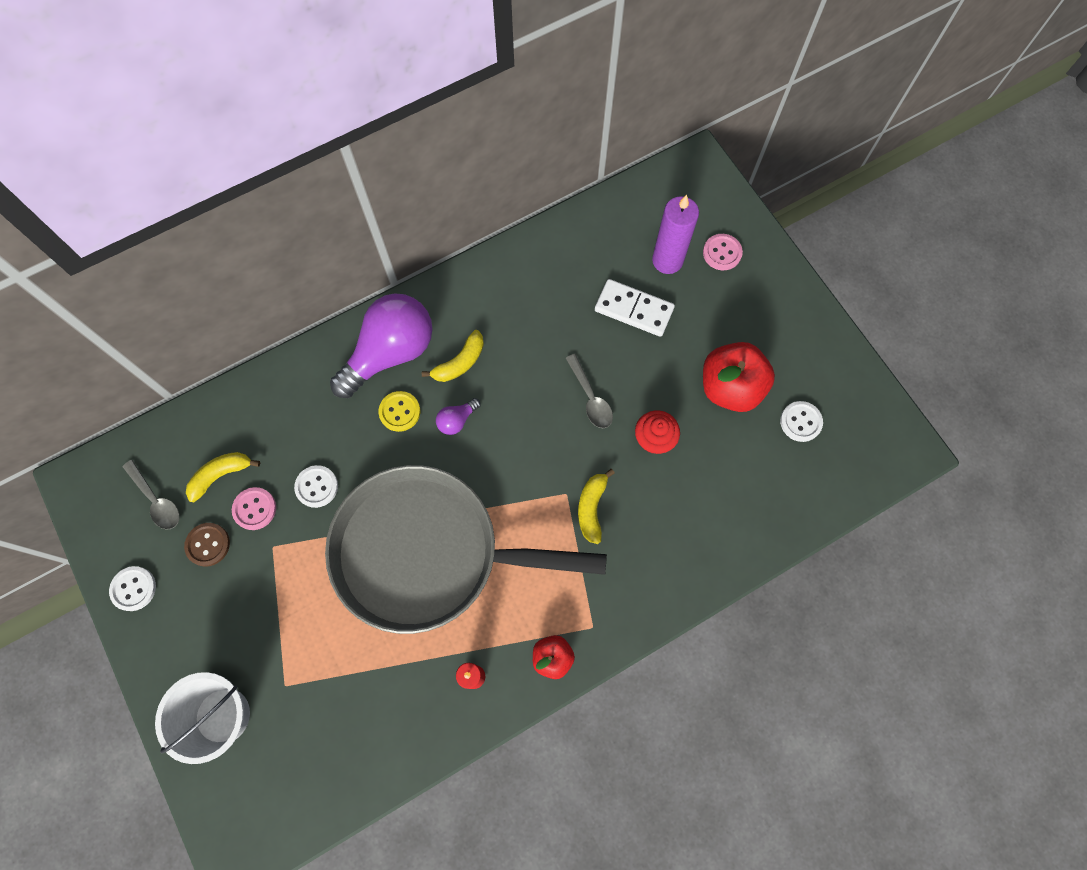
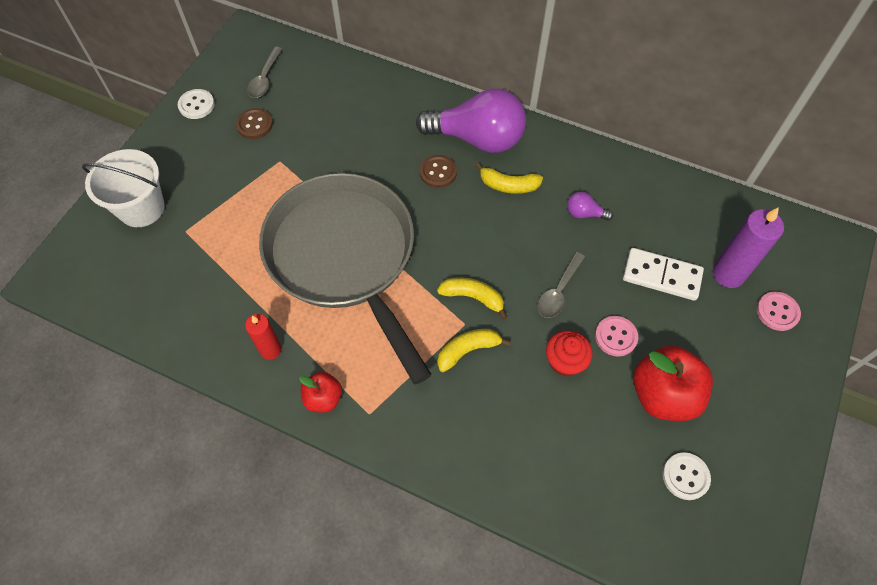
camera: 55 degrees right, 10 degrees down
yellow banana [186,452,260,502] -> yellow banana moved to [437,277,508,319]
pink button [232,487,276,530] -> pink button moved to [595,316,638,357]
white button [294,465,338,508] -> none
yellow button [379,391,420,432] -> brown button [420,155,457,188]
purple light bulb [436,398,481,435] -> purple light bulb moved to [567,192,613,221]
white domino [595,279,675,337] -> white domino turned 60 degrees counterclockwise [623,248,704,301]

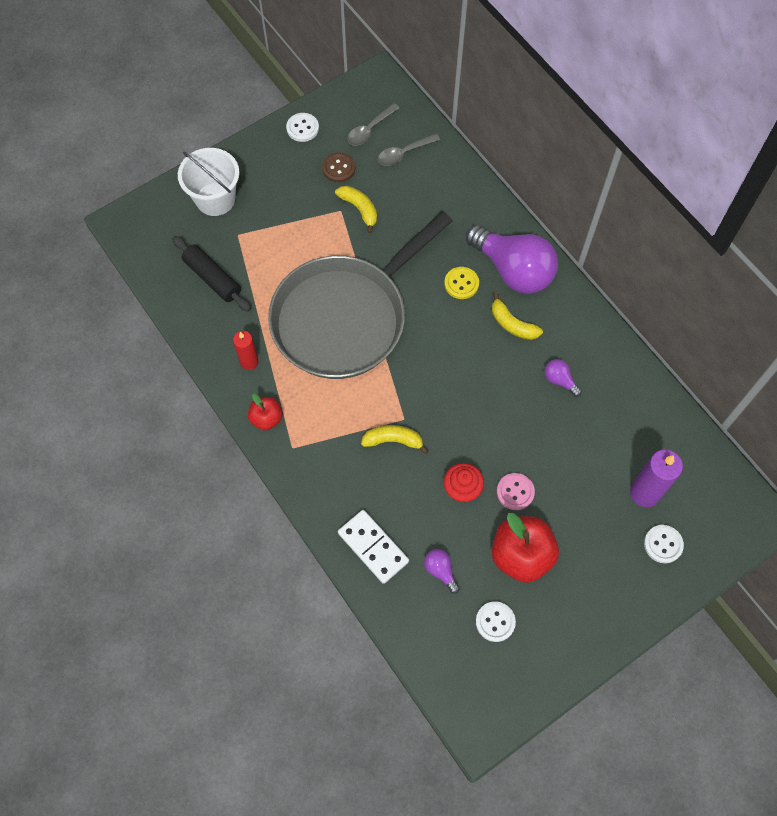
camera: 30 degrees right, 5 degrees up
grey pan [259,173,432,384] -> grey pan turned 135 degrees counterclockwise [268,211,453,379]
brown button [420,155,457,188] -> yellow button [444,267,479,299]
yellow banana [437,277,508,319] -> yellow banana moved to [335,186,377,233]
grey spoon [537,252,585,318] -> grey spoon moved to [378,134,440,166]
white domino [623,248,704,301] -> white domino moved to [338,510,409,584]
pink button [757,292,801,331] -> white button [644,525,684,563]
none -> black rolling pin [172,236,251,312]
none -> purple light bulb [424,549,460,594]

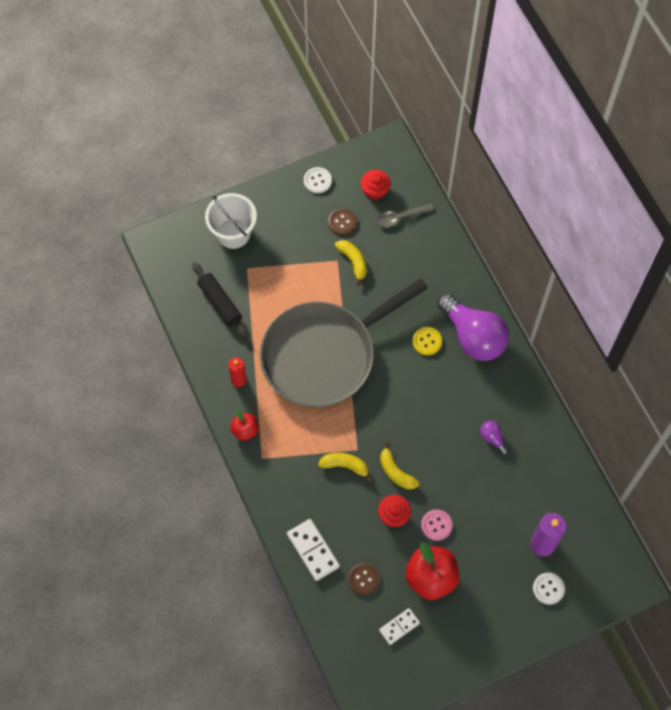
camera: 10 degrees right, 0 degrees up
grey spoon [347,103,399,146] -> red cupcake [361,170,391,200]
purple light bulb [424,549,460,594] -> brown button [348,563,380,595]
white button [476,601,516,642] -> white domino [379,608,420,645]
yellow banana [492,293,543,340] -> yellow banana moved to [380,442,419,490]

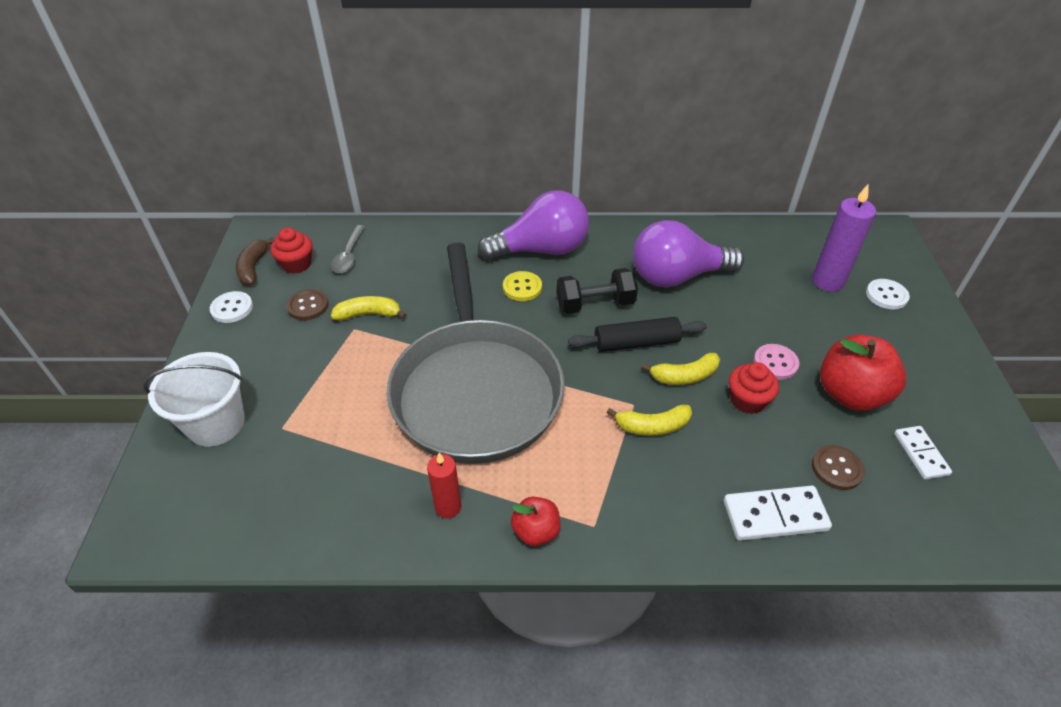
camera: 65 degrees left, 20 degrees down
black rolling pin [192,262,248,338] -> black rolling pin moved to [568,317,707,352]
yellow banana [318,453,372,482] -> yellow banana turned 135 degrees counterclockwise [607,405,692,436]
purple light bulb [480,421,509,455] -> purple light bulb [633,220,744,287], size x2.42
none -> brown banana [236,237,275,286]
none -> black dumbbell [557,268,638,314]

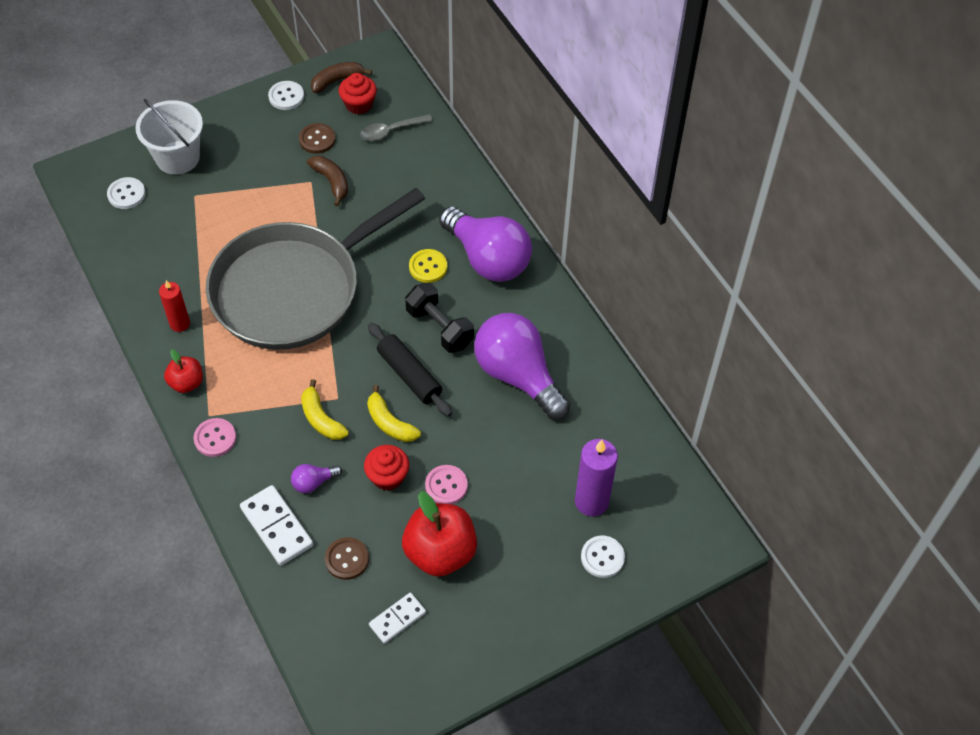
camera: 60 degrees right, 10 degrees up
yellow banana [331,296,407,321] -> brown banana [307,156,348,206]
none -> white button [107,177,146,209]
none -> pink button [194,418,236,457]
none -> purple light bulb [291,464,342,493]

